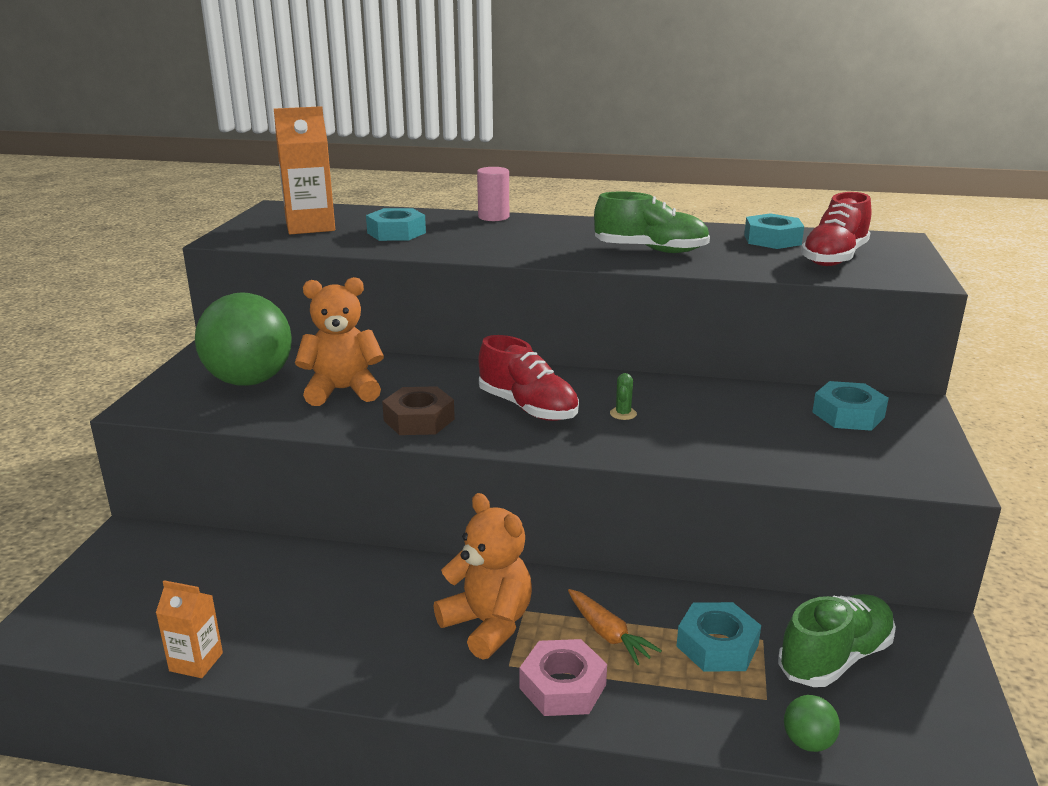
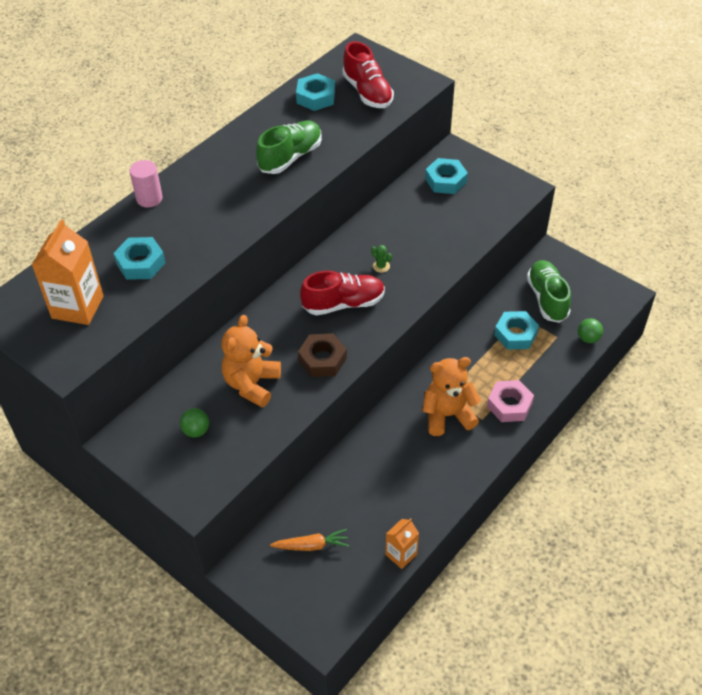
camera: 60 degrees left, 25 degrees up
green ball [195,293,292,386] -> green ball [180,408,209,438], size x0.41
orange carrot [568,589,662,665] -> orange carrot moved to [270,529,349,551]

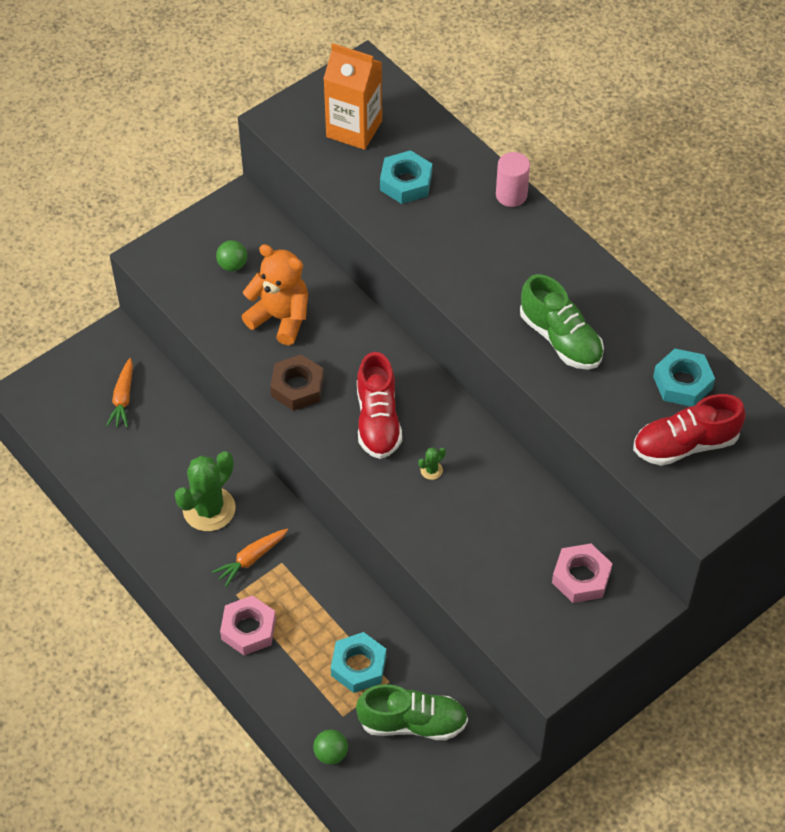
camera: 100 degrees right, 5 degrees up
orange carton [385,518,419,569] -> none
orange teddy bear [422,357,481,436] -> orange carrot [212,529,288,587]
turquoise nut [425,158,468,194] -> pink nut [552,544,613,603]
none -> green cactus [175,451,236,531]

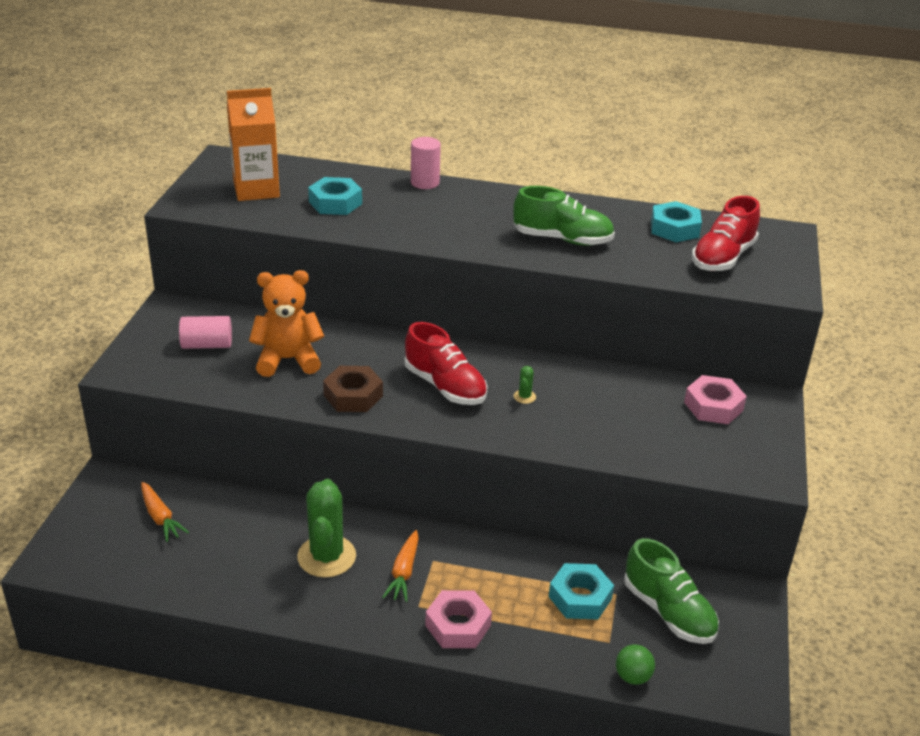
camera: 40 degrees left, 20 degrees down
green ball [216,240,247,271] -> pink cylinder [179,316,232,349]
green shoe [356,684,468,741] -> green shoe turned 90 degrees clockwise [624,538,719,644]

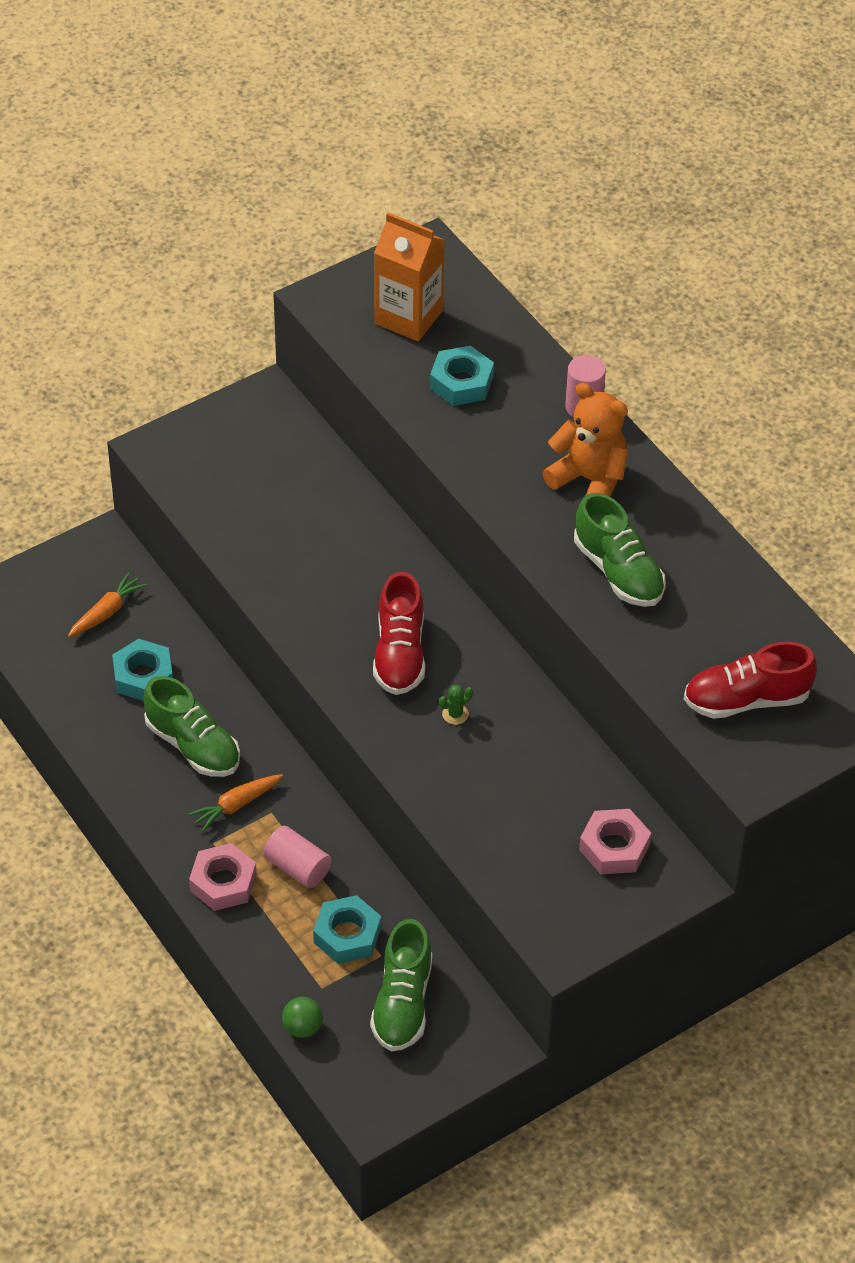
camera: 45 degrees right, 15 degrees up
orange carrot [141,482,189,542] -> orange carrot turned 150 degrees counterclockwise [68,572,147,637]
pink cylinder [179,316,232,349] -> pink cylinder moved to [263,826,332,888]
orange teddy bear [249,270,324,377] -> orange teddy bear moved to [543,383,628,497]
green cactus [297,479,356,578] -> green shoe [143,676,240,777]
brown nut [323,366,383,412] -> none
turquoise nut [651,201,702,242] -> turquoise nut moved to [112,639,173,701]

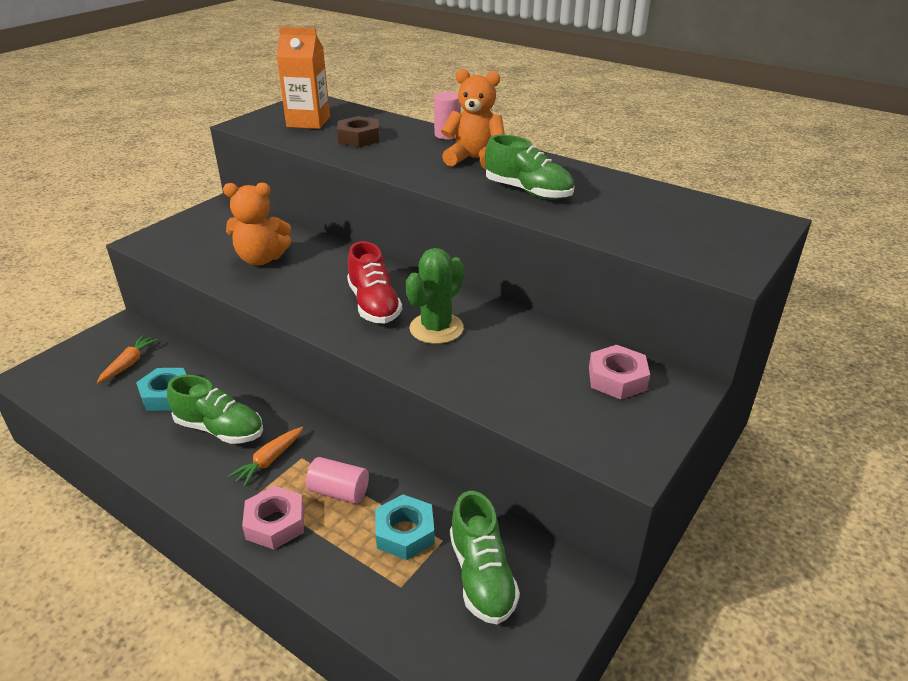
camera: 20 degrees left, 15 degrees down
green ball [282,997,323,1038] -> none
turquoise nut [430,345,494,406] -> brown nut [337,116,380,147]
green cactus [439,685,473,725] -> green cactus [405,248,464,344], size x2.45
red shoe [684,642,817,719] -> none
none -> orange teddy bear [223,182,291,265]

